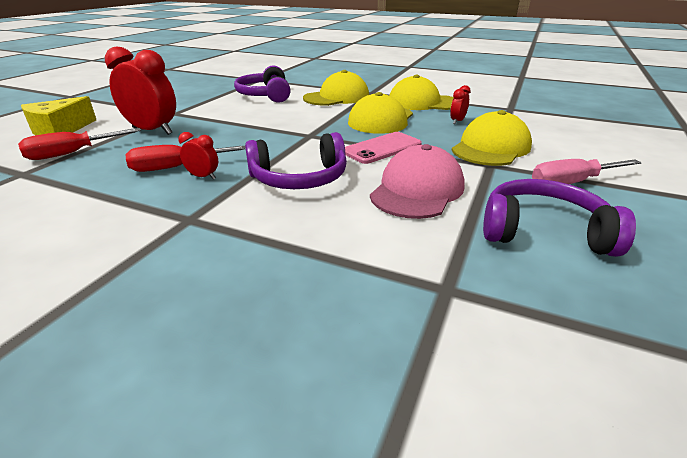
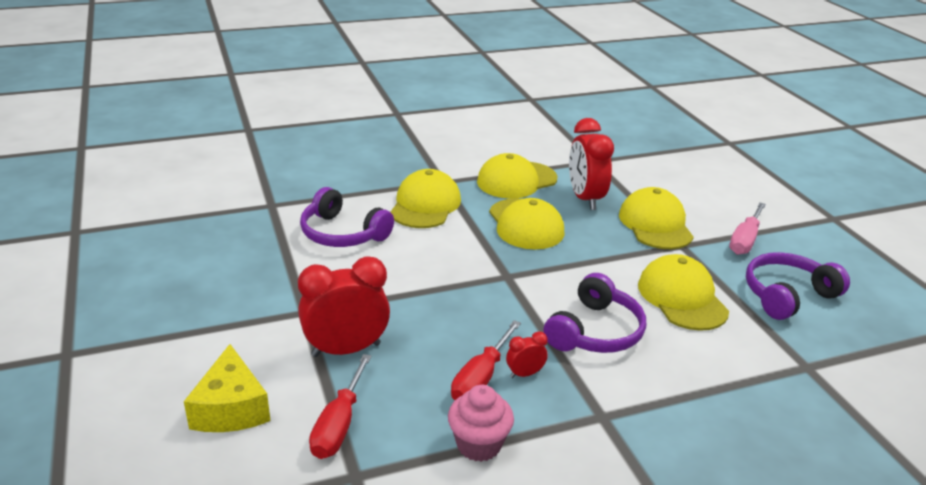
camera: 45 degrees left, 0 degrees up
pink phone [345,132,422,164] -> none
pink cap [370,144,465,219] -> yellow cap [638,254,729,331]
red clock [450,85,471,124] -> red clock [569,118,614,210], size x2.17
none -> pink cupcake [448,385,514,462]

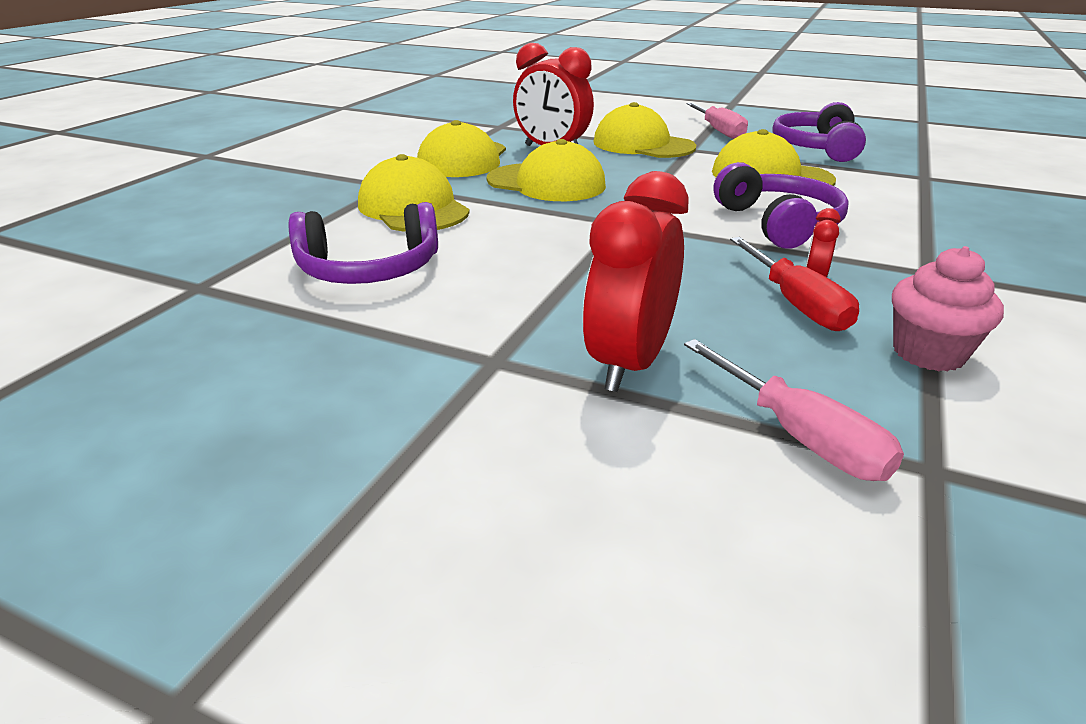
camera: 45 degrees left, 0 degrees up
yellow cheese [184,344,271,432] -> none
red screwdriver [309,354,371,459] -> pink screwdriver [684,339,904,481]

